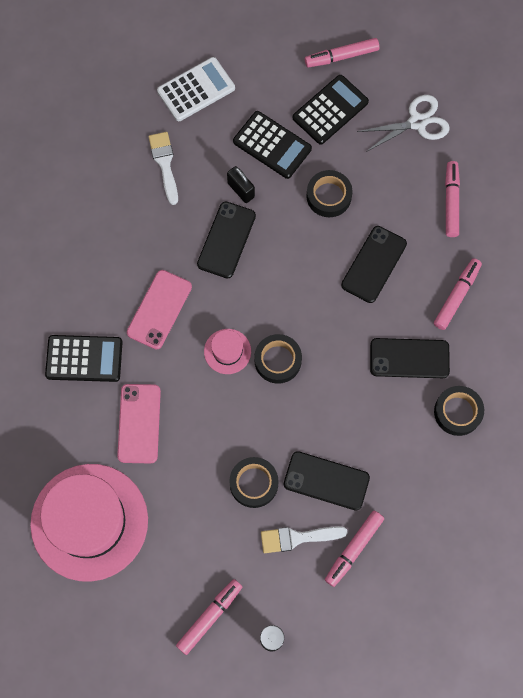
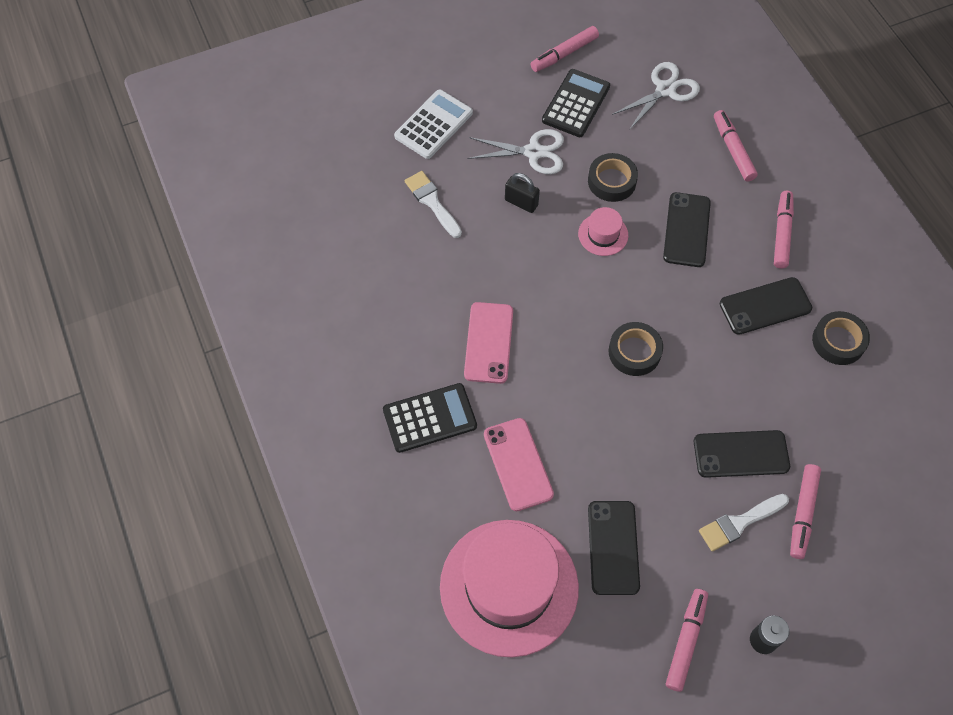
camera: 20 degrees left, 10 degrees down
black phone [197,201,256,278] -> black phone moved to [588,501,640,595]
pink hat [204,329,251,374] -> pink hat moved to [578,207,628,256]
black tape [229,457,279,508] -> none
black calculator [233,111,312,179] -> white scissors [468,129,564,174]

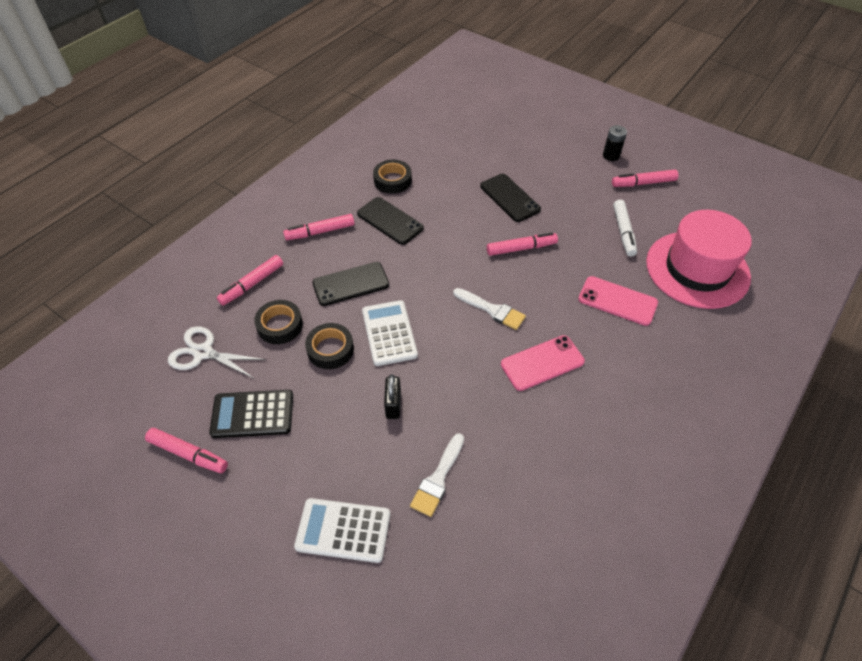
camera: 120 degrees left, 10 degrees down
black calculator [383,383,477,453] -> none
white scissors [468,129,564,174] -> none
pink phone [484,418,554,511] -> pink phone turned 75 degrees clockwise [578,276,658,326]
pink hat [578,207,628,256] -> white calculator [362,300,418,366]
black phone [588,501,640,595] -> white marker [613,200,637,257]
black tape [609,322,663,376] -> black tape moved to [254,300,303,344]
white brush [699,494,789,551] -> white brush moved to [453,288,526,330]
pink marker [790,464,821,559] -> pink marker moved to [487,232,558,256]

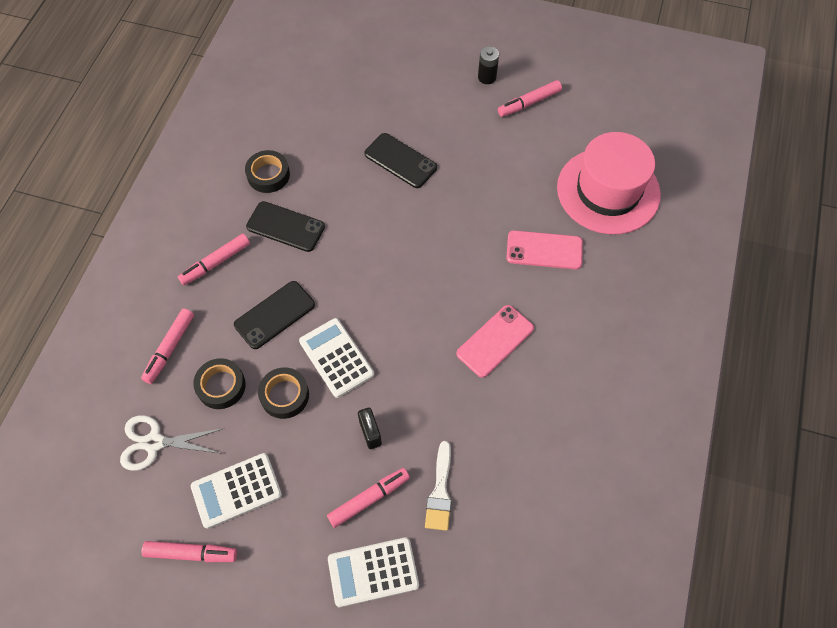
camera: 20 degrees left, 10 degrees up
black calculator [209,390,293,438] -> white calculator [191,453,282,529]
white brush [453,288,526,330] -> none
pink marker [487,232,558,256] -> pink marker moved to [327,468,410,528]
white marker [613,200,637,257] -> none

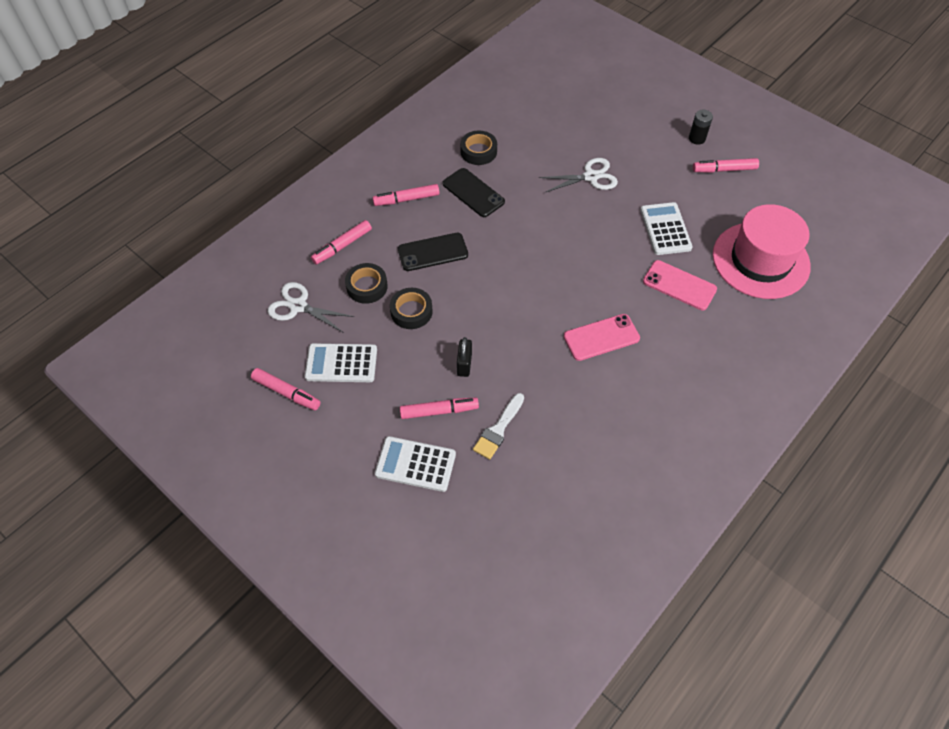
camera: 25 degrees right, 5 degrees down
white calculator [299,318,374,398] -> white calculator moved to [640,202,693,255]
black phone [365,133,437,188] -> white scissors [539,158,618,193]

